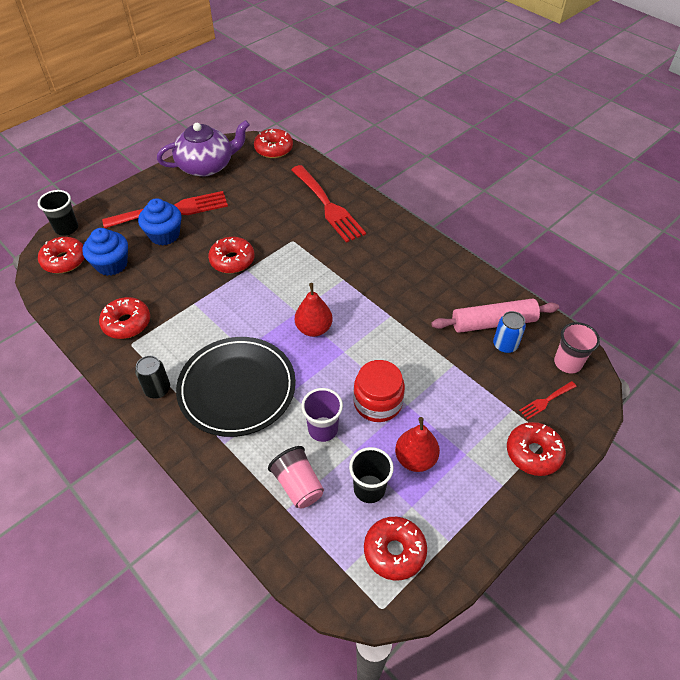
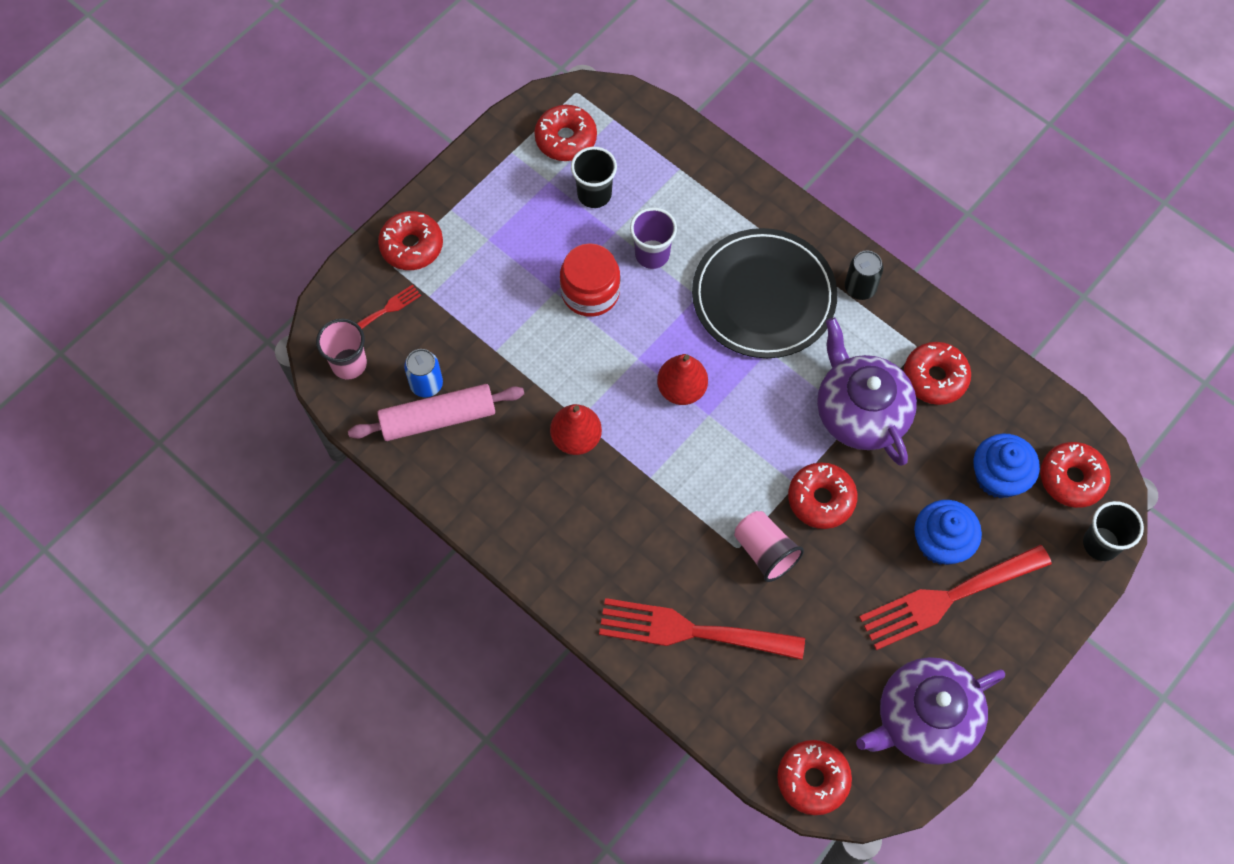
camera: 175 degrees right, 15 degrees up
pink cup [268,446,324,509] -> pink cup moved to [734,511,804,582]
red fork [291,165,366,243] -> red fork turned 45 degrees counterclockwise [599,598,805,660]
red pear [395,417,440,472] -> red pear moved to [550,404,602,455]
none -> purple teapot [817,318,917,466]

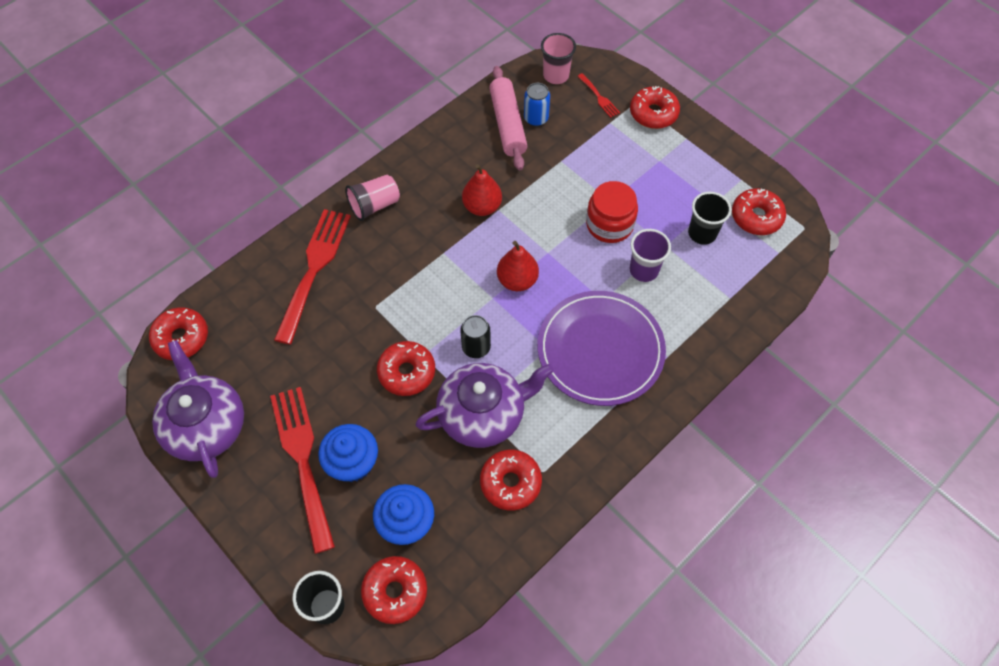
camera: 95 degrees right, 5 degrees down
black plate [692,228,837,358] -> purple plate [538,291,666,406]
pink cup [734,511,804,582] -> pink cup moved to [345,175,400,221]
black can [845,250,883,300] -> black can moved to [460,315,491,358]

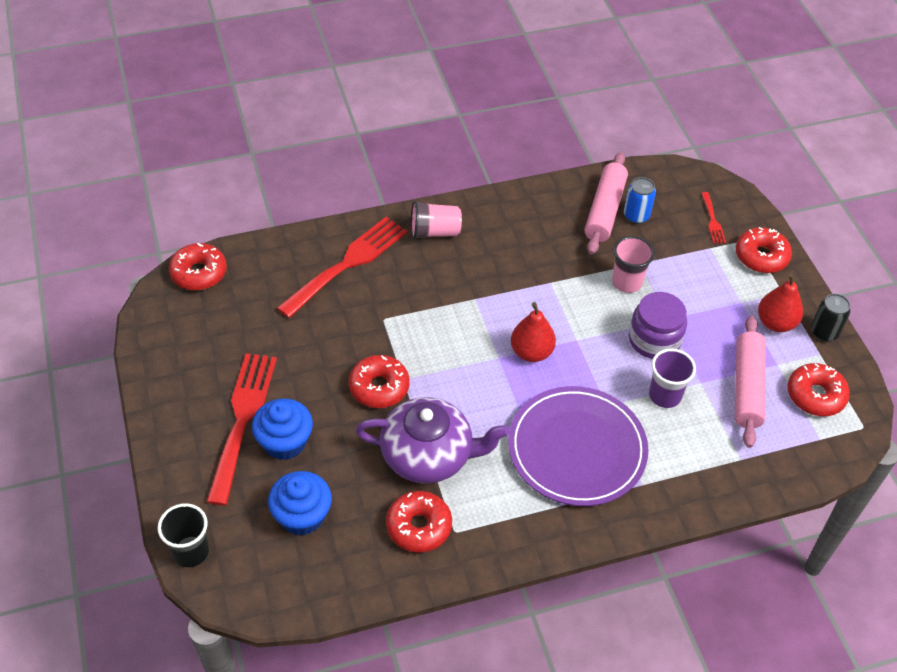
camera: 25 degrees right, 10 degrees down
purple teapot [152,340,244,478] -> none
red donut [361,556,427,624] -> none
black can [460,315,491,358] -> black can moved to [811,294,850,342]
red pear [462,164,502,216] -> red pear moved to [758,273,803,332]
pink cup [541,33,576,84] -> pink cup moved to [612,236,655,293]
red jar [586,181,638,243] -> purple jar [629,292,687,359]
black cup [688,192,732,245] -> pink rolling pin [735,316,766,448]

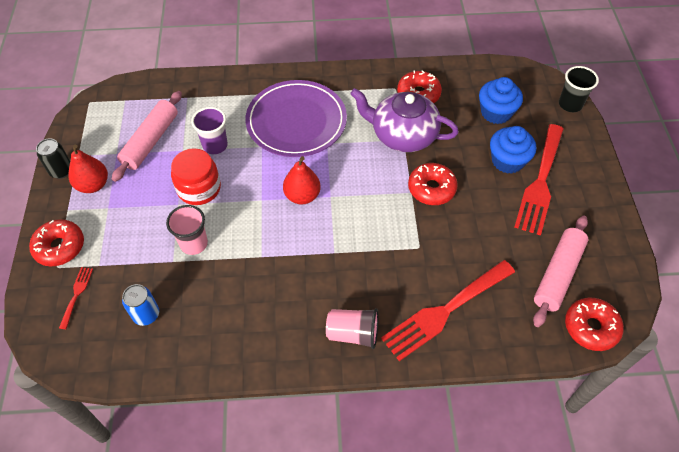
camera: 165 degrees left, 5 degrees up
pink rolling pin [585,152,628,254] -> pink rolling pin moved to [533,216,588,327]
purple jar [629,292,687,359] -> red jar [171,148,221,205]
red donut [787,363,850,416] -> none

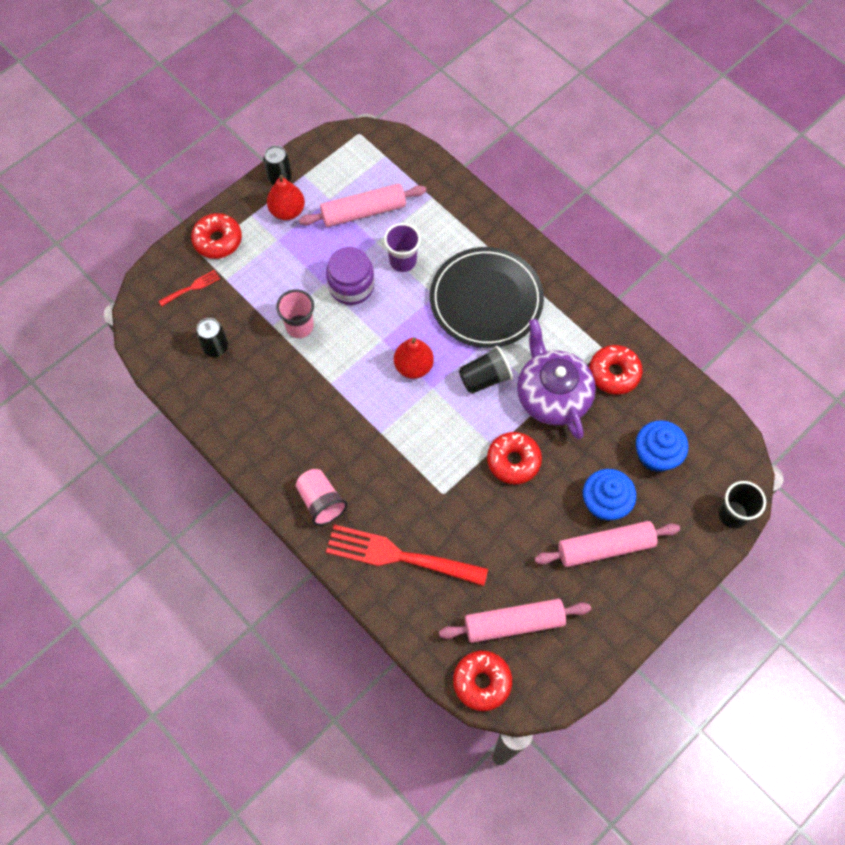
camera: 50 degrees right, 10 degrees up
blue can [122,284,159,326] -> black can [196,318,228,357]
red jar [171,148,221,205] -> purple jar [326,247,375,305]
purple plate [245,80,347,157] -> black plate [430,247,544,348]
red fork [514,124,564,236] -> pink rolling pin [535,521,680,567]
none -> black cup [459,346,513,394]

